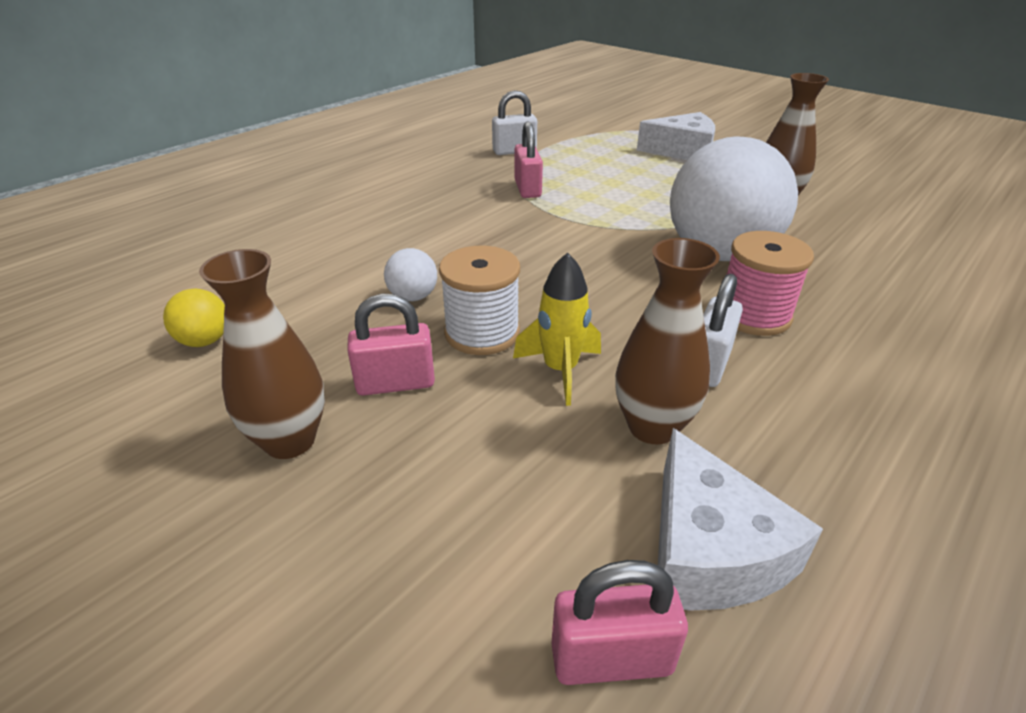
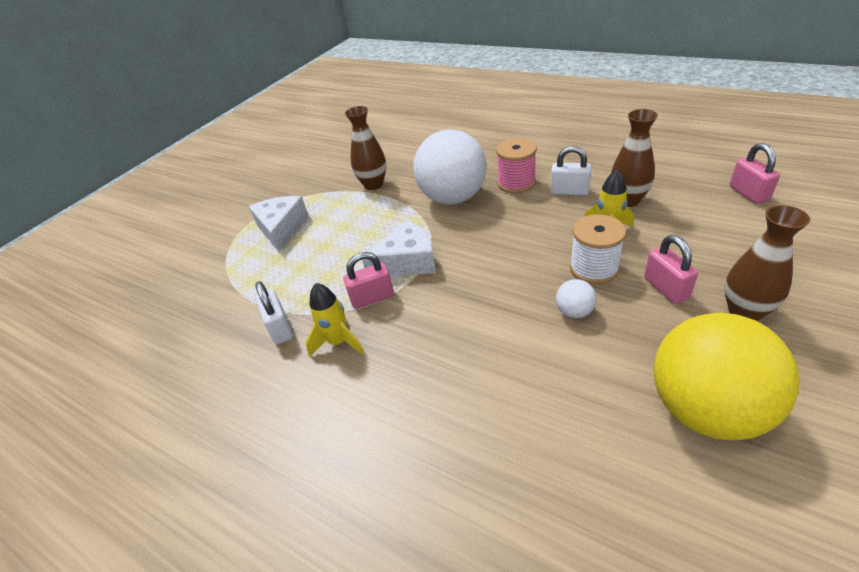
camera: 95 degrees left, 5 degrees up
yellow ball [163,289,225,347] -> yellow ball [654,312,799,440], size x2.46
white cheese [658,428,823,611] -> white cheese moved to [362,220,436,276]
none -> yellow rocket [306,283,364,357]

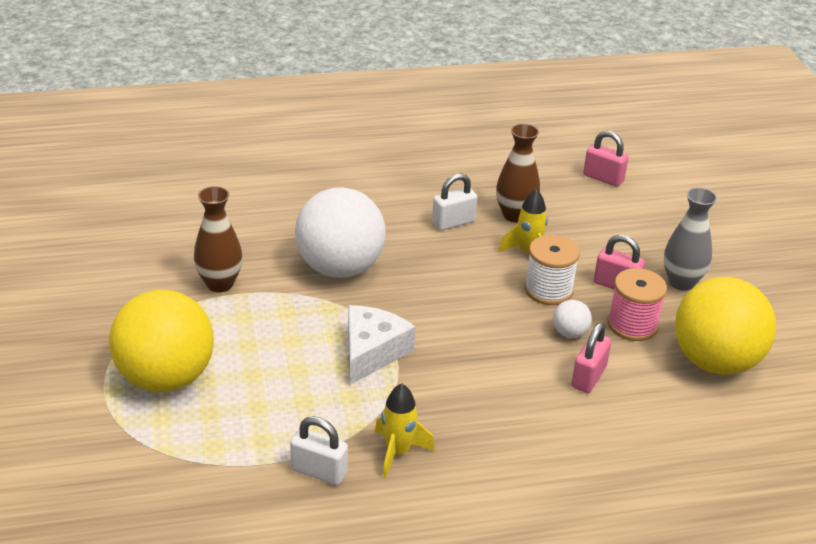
camera: 50 degrees left, 5 degrees down
white cheese [249,196,309,252] -> yellow ball [109,290,214,392]
pink padlock [343,252,394,309] -> pink padlock moved to [571,323,611,393]
pink spool [496,138,537,193] -> pink spool moved to [607,268,667,341]
brown vase [724,205,810,321] -> grey vase [664,187,717,291]

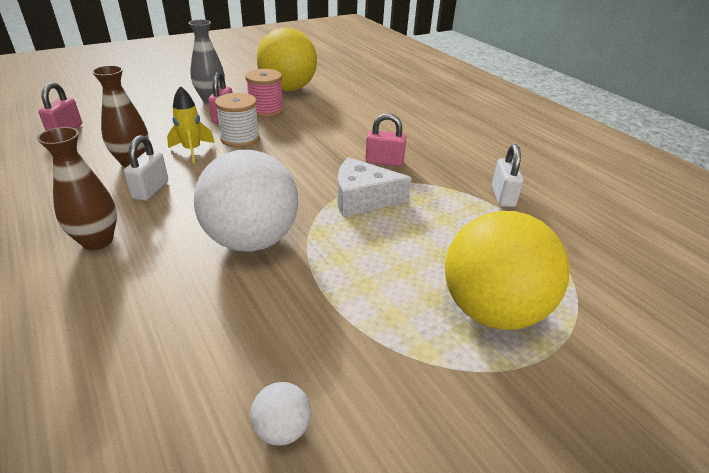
camera: 110 degrees left, 0 degrees up
brown vase [194,186,243,292] -> brown vase moved to [37,127,117,250]
yellow rocket [375,383,435,478] -> none
white padlock [432,173,477,230] -> white padlock turned 60 degrees clockwise [124,135,168,201]
white ball [553,300,592,338] -> white ball moved to [250,382,311,445]
pink padlock [571,323,611,393] -> pink padlock moved to [365,113,407,167]

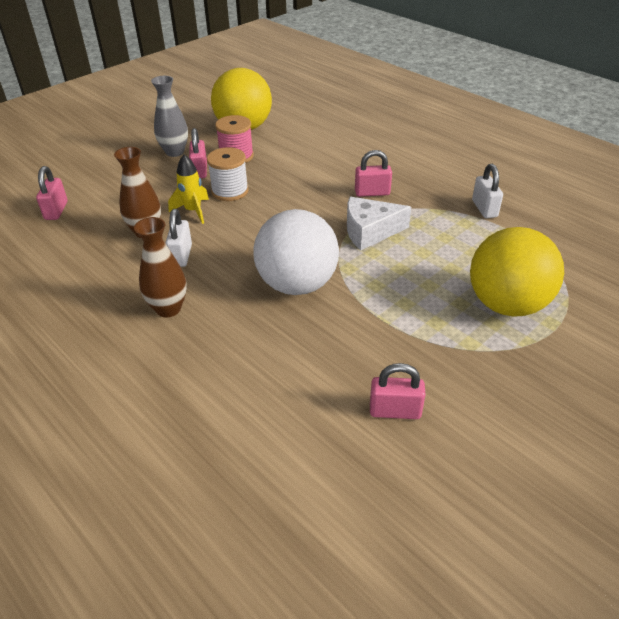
camera: 10 degrees left, 5 degrees up
white ball [250,382,311,445] -> pink padlock [370,363,426,419]

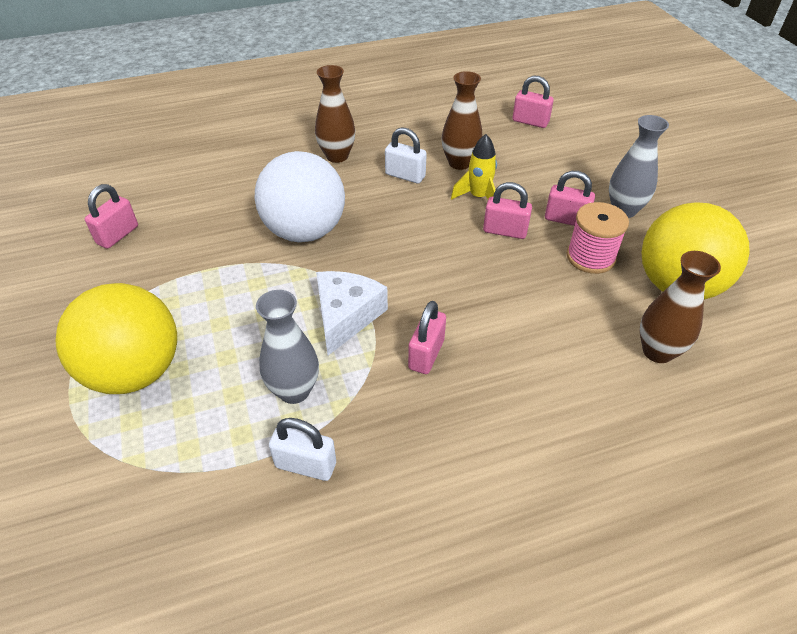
camera: 115 degrees right, 5 degrees up
white spool [207,147,249,201] -> pink padlock [483,182,532,239]
none -> grey vase [256,290,319,404]
none -> brown vase [640,251,721,363]

